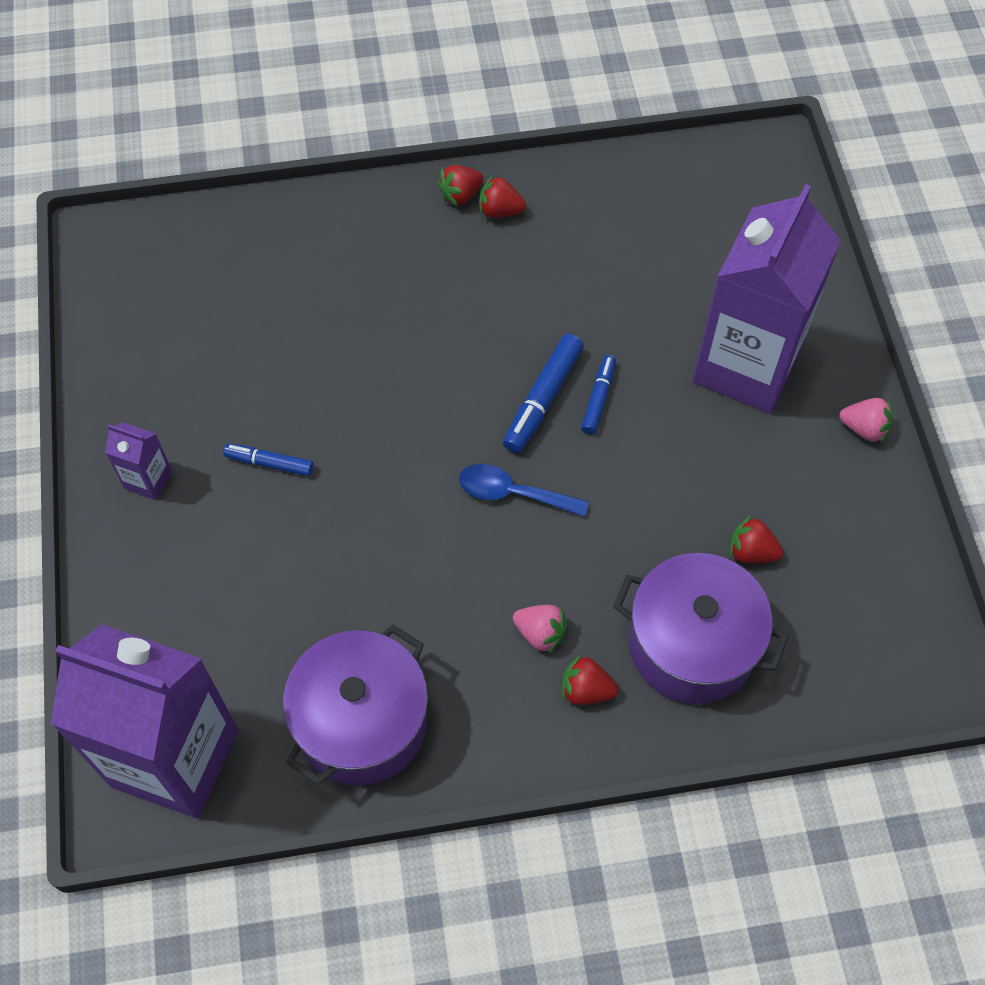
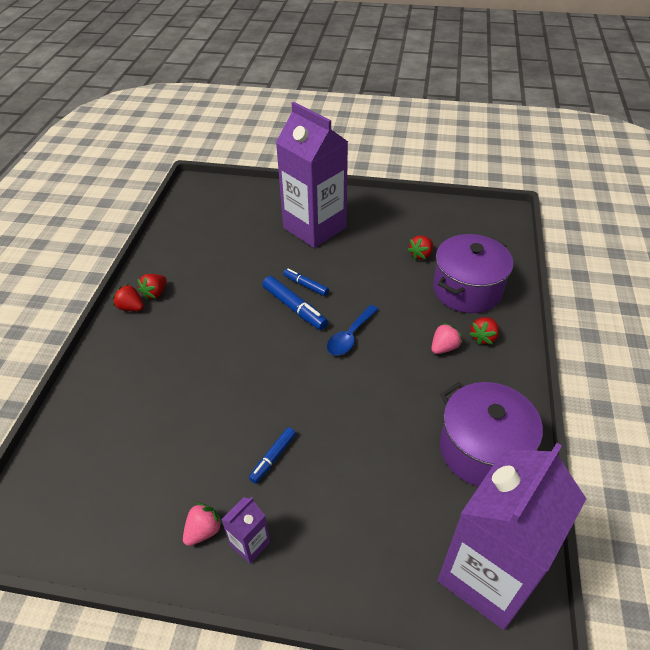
camera: 70 degrees left, 15 degrees down
red strawberry [438,165,484,207] -> red strawberry turned 135 degrees clockwise [112,284,144,311]
pink strawberry [839,398,893,443] -> pink strawberry moved to [183,502,223,546]

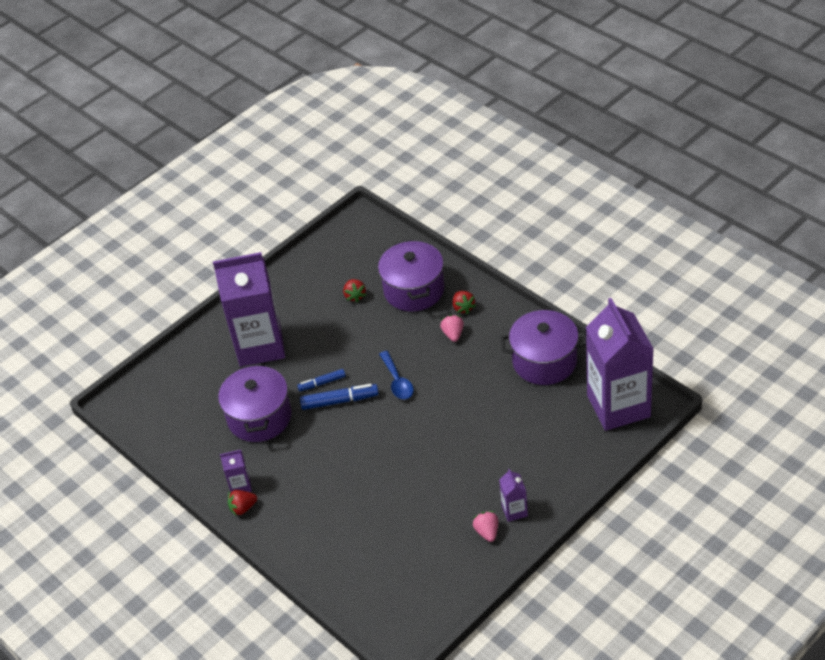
camera: 50 degrees left, 0 degrees up
red strawberry [138,274,167,300] -> purple carton [220,450,252,492]
blue marker [249,427,296,484] -> none
none -> purple pot [218,363,291,442]

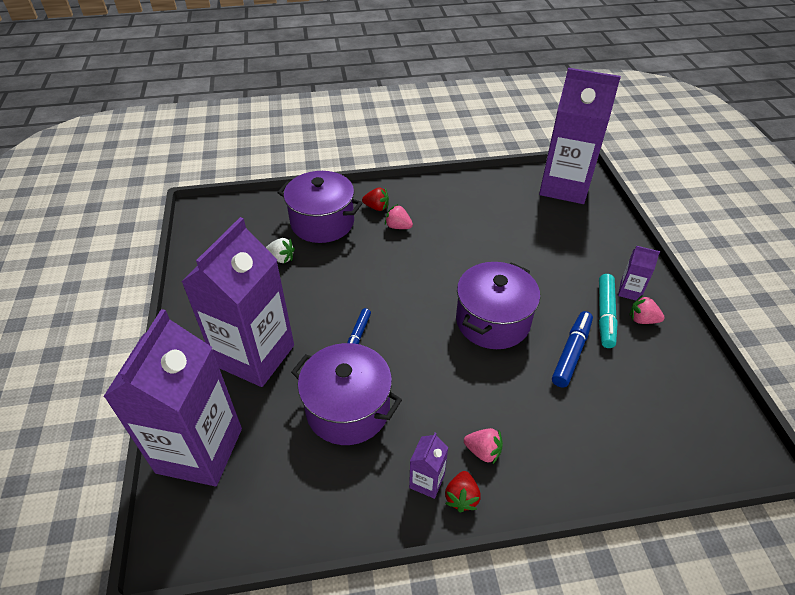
camera: 60 degrees left, 0 degrees up
blue marker [300,384,379,410] -> blue marker moved to [552,311,593,387]
red strawberry [343,279,366,303] -> white strawberry [266,238,295,263]
blue spoon [379,351,414,399] -> none
purple pot [501,310,586,385] -> purple pot moved to [456,262,540,349]
none -> purple carton [103,309,242,486]
none -> pink strawberry [464,428,503,464]
none -> turquoise marker [599,274,618,348]

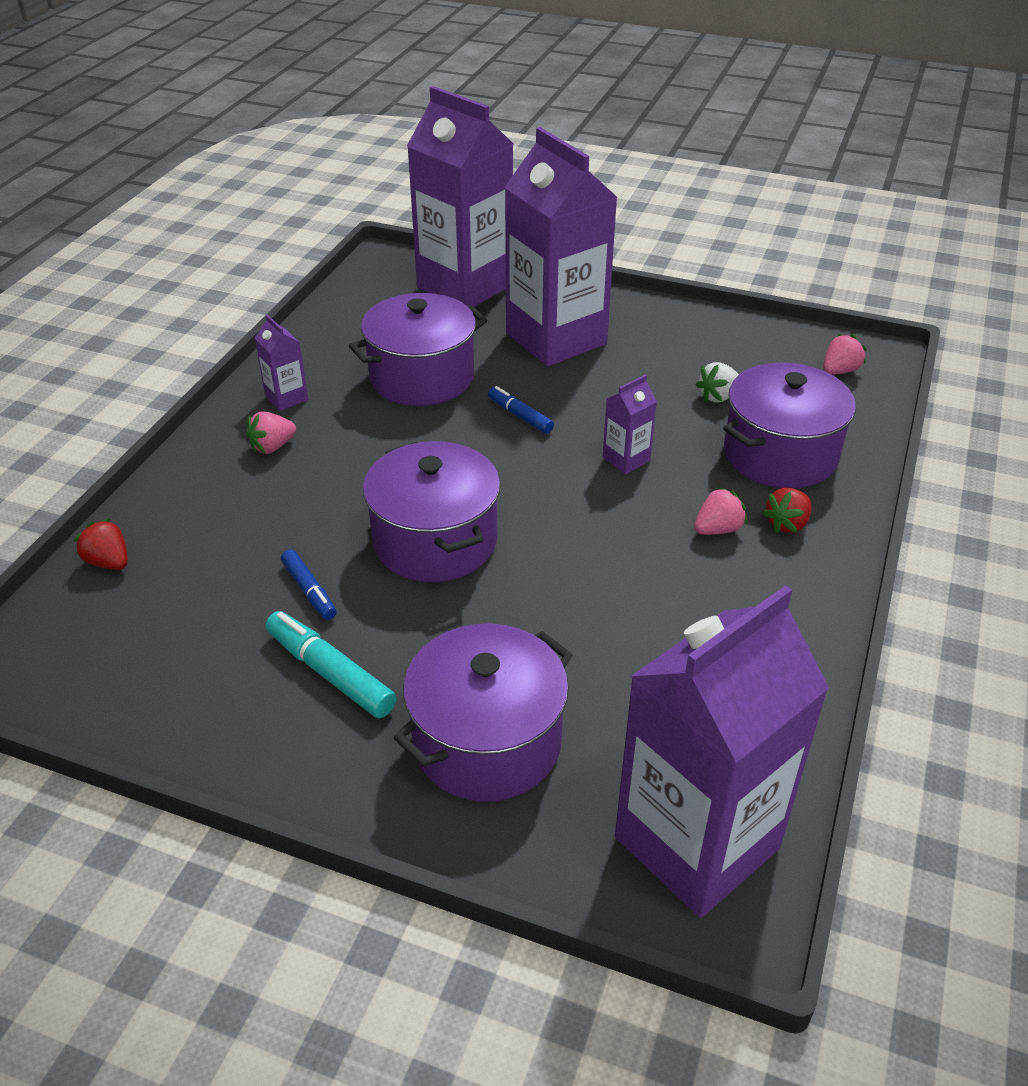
camera: 120 degrees right, 5 degrees down
red strawberry [445,471,481,513] -> red strawberry moved to [74,519,128,570]
blue marker [552,311,593,387] -> blue marker [281,549,336,620], size x0.63
purple carton [618,246,660,300] -> purple carton moved to [603,374,657,474]
pink strawberry [629,295,665,324] -> pink strawberry moved to [823,334,866,375]
none -> purple pot [393,623,572,802]

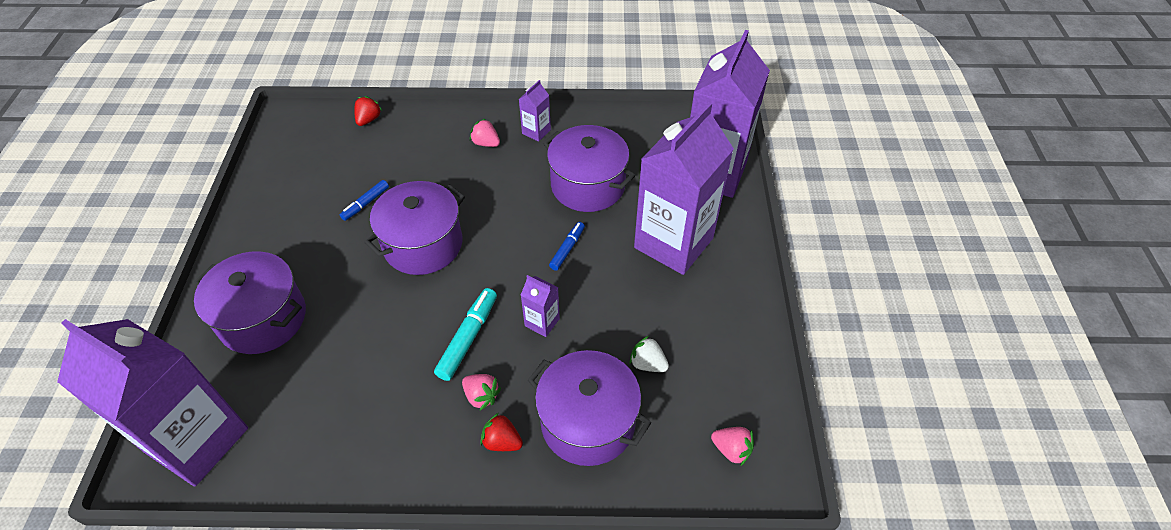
camera: 70 degrees right, 10 degrees up
turquoise marker [266,611,397,718] -> turquoise marker moved to [434,288,497,381]

